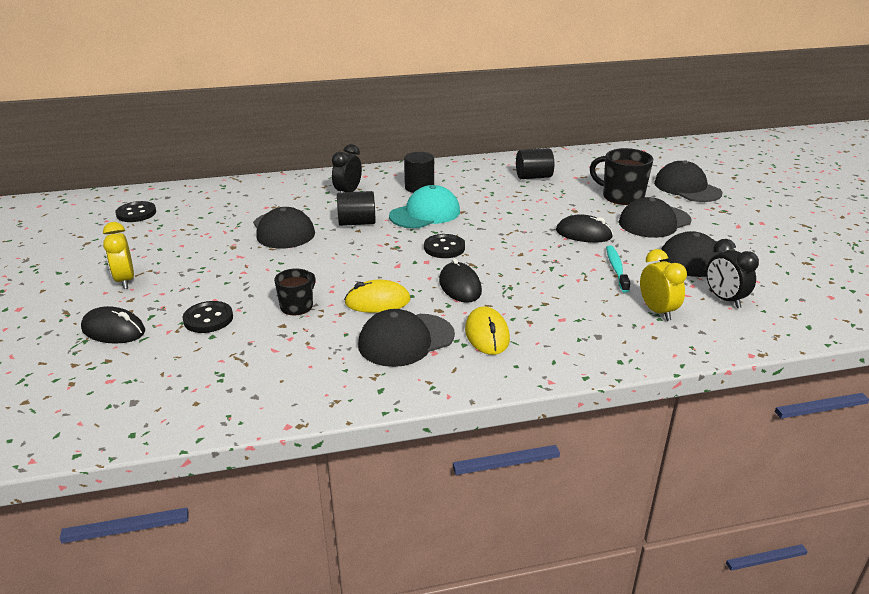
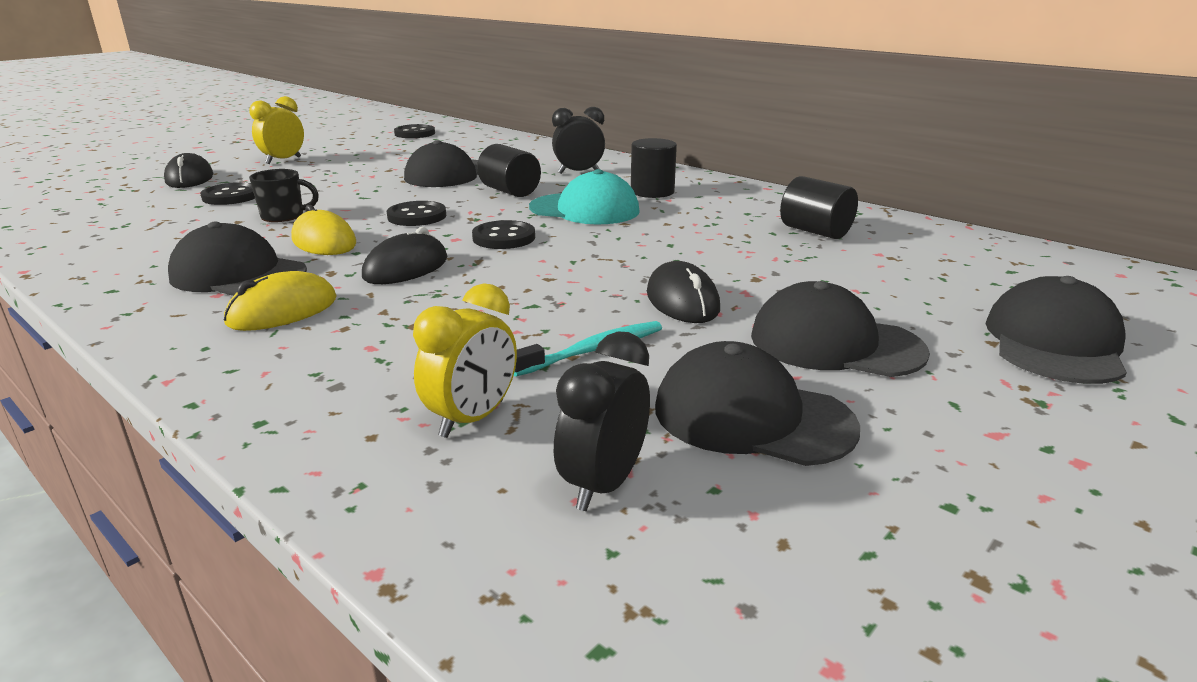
camera: 55 degrees right, 5 degrees down
black mug [590,148,653,205] -> none
none -> black button [387,201,446,226]

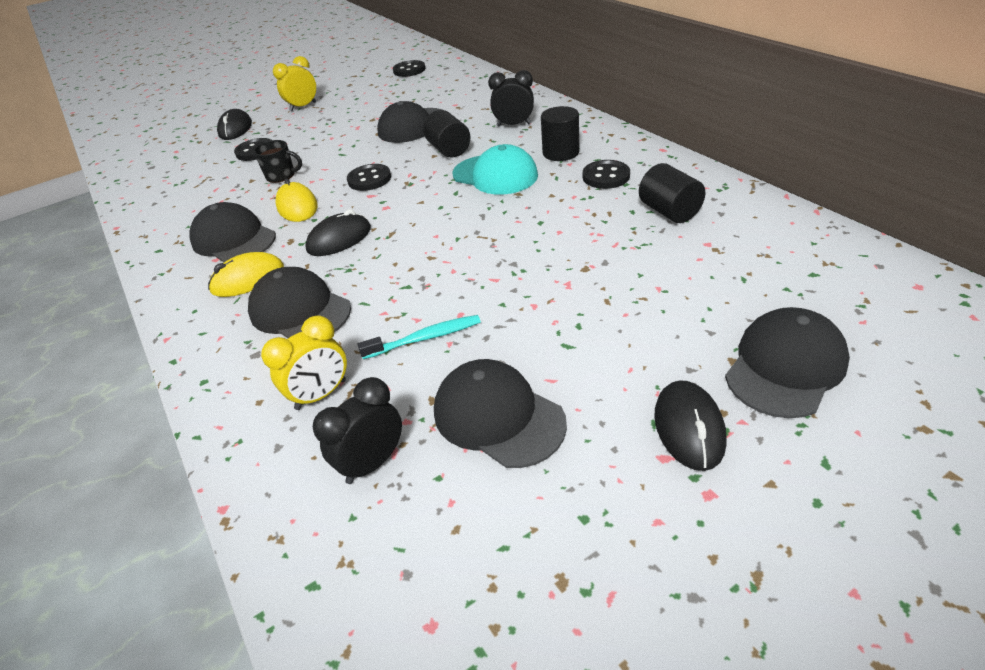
camera: 20 degrees right, 15 degrees up
black button [472,220,535,249] -> black button moved to [583,160,630,189]
black mouse [647,261,720,323] -> black mouse moved to [654,380,727,471]
black cap [751,281,930,377] -> black cap moved to [248,267,351,338]

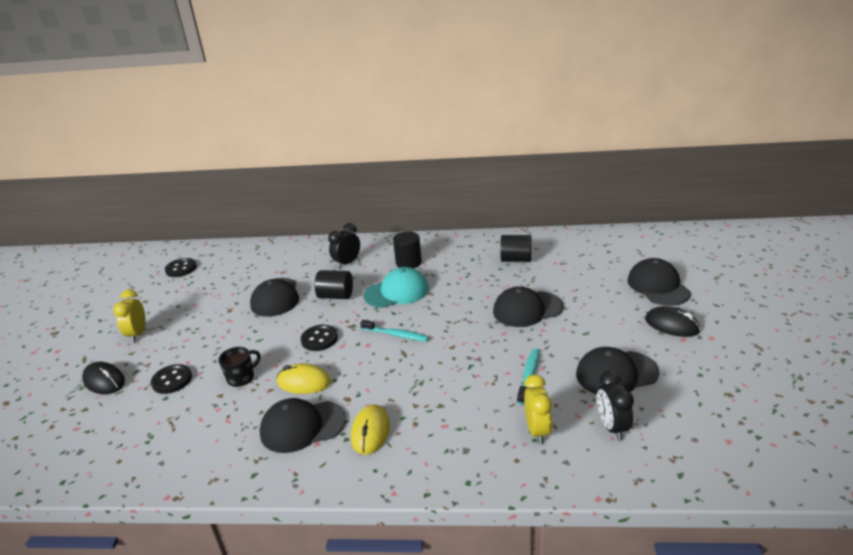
camera: 55 degrees left, 10 degrees down
black cap [248,267,351,338] -> black cap moved to [493,286,563,327]
black mouse [305,209,371,256] -> none
black button [583,160,630,189] -> none
none -> turquoise toothbrush [360,320,429,342]

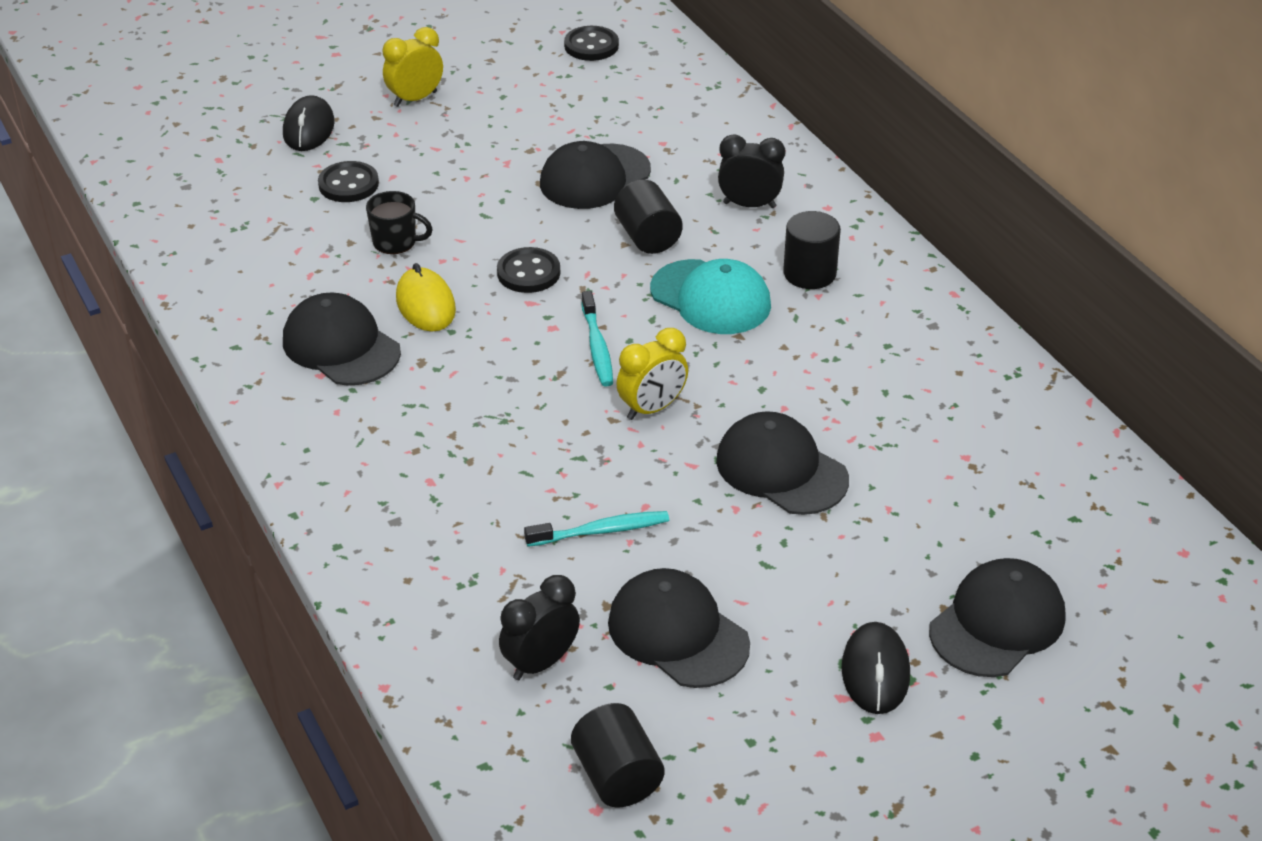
camera: 55 degrees right, 10 degrees up
yellow mouse [351,405,390,455] -> none
black cylinder [500,235,531,262] -> black cylinder moved to [571,703,664,808]
yellow clock [524,374,552,444] -> yellow clock moved to [616,328,688,420]

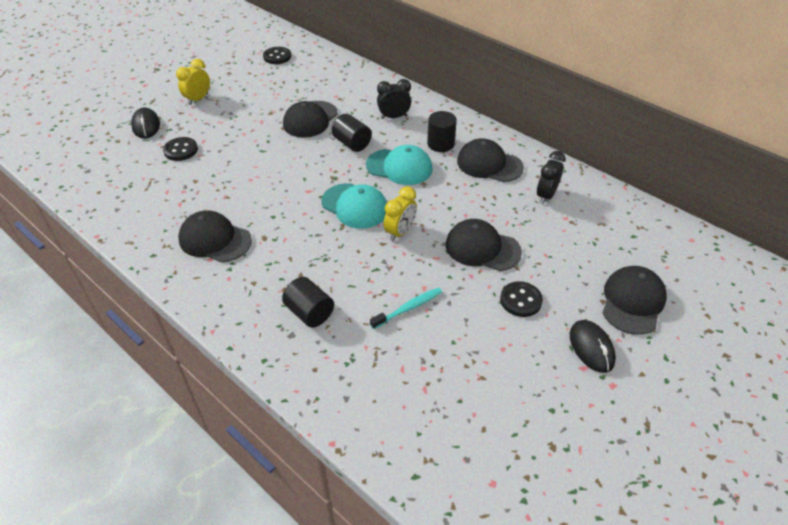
camera: 20 degrees left, 5 degrees up
black mug [366,191,433,254] -> none
yellow mouse [396,263,456,332] -> none
black button [497,247,560,293] -> black button moved to [500,281,543,317]
black clock [499,575,580,680] -> black clock moved to [537,151,566,204]
black cylinder [571,703,664,808] -> black cylinder moved to [282,277,334,328]
turquoise toothbrush [581,291,613,387] -> turquoise cap [321,183,387,229]
black cap [608,568,750,688] -> black cap moved to [457,138,524,182]

